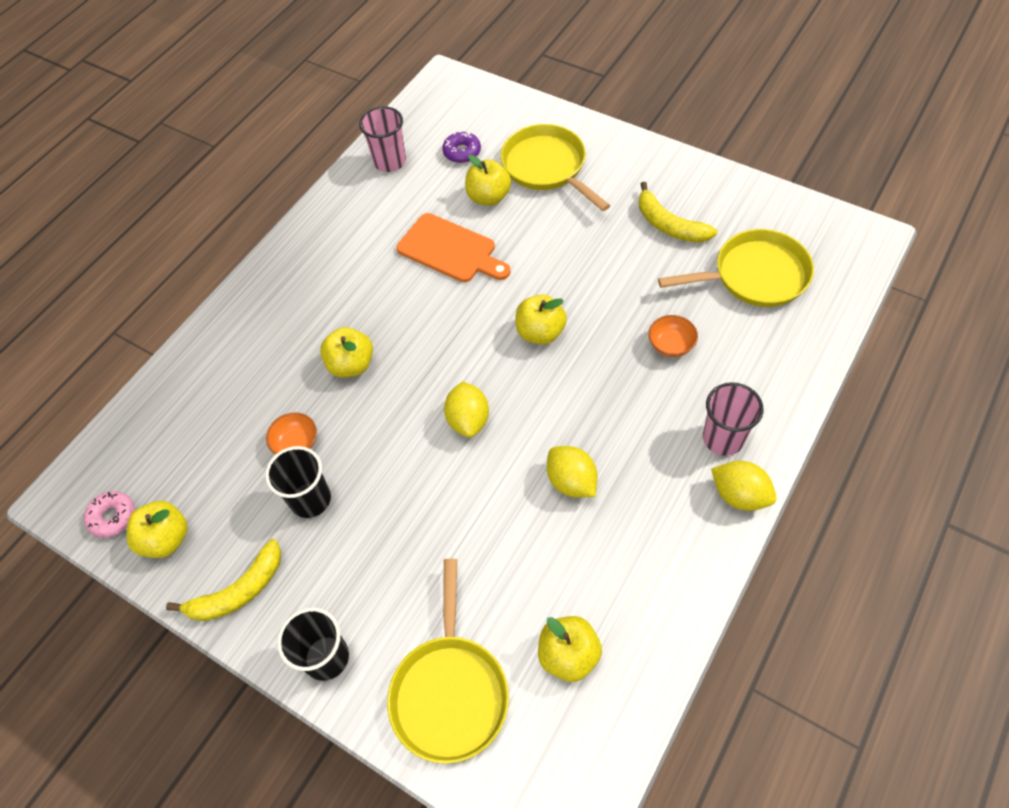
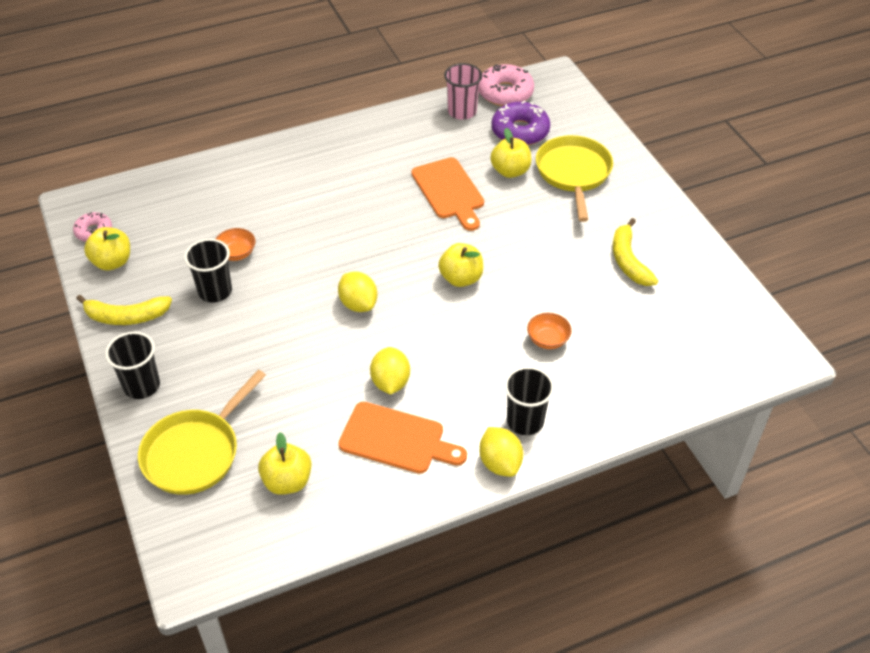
camera: 30 degrees right, 10 degrees down
yellow apple [320,327,373,377] -> none
purple donut [442,131,481,163] -> purple donut [492,101,550,145], size x1.70
yellow lemon [444,381,489,438] -> yellow lemon turned 60 degrees counterclockwise [338,271,378,312]
yellow pan [658,229,814,307] -> none
pink cup [703,382,764,456] -> black cup [504,366,554,435]
none -> orange cutting board [338,402,467,474]
none -> pink donut [479,64,534,106]

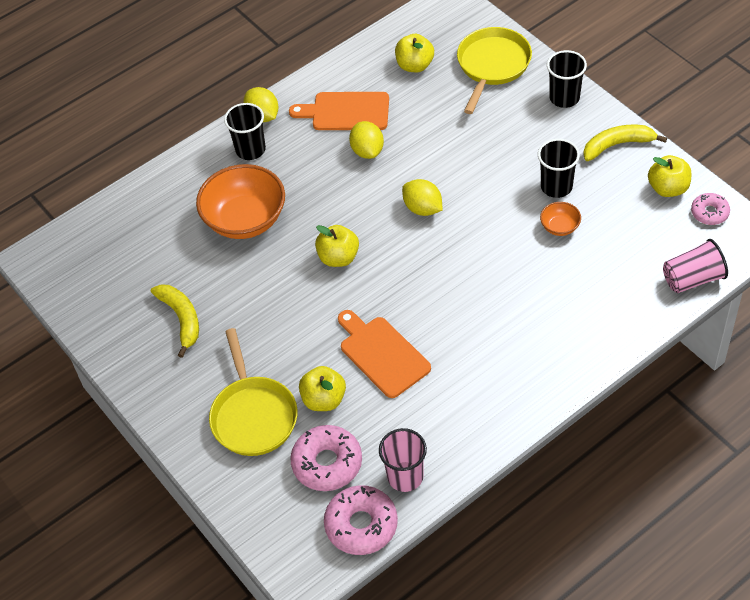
camera: 170 degrees right, 5 degrees up
purple donut [492,101,550,145] -> pink donut [290,425,362,491]
orange bowl [527,312,572,349] -> orange bowl [196,164,285,239], size x2.23
none -> pink cup [663,239,728,293]

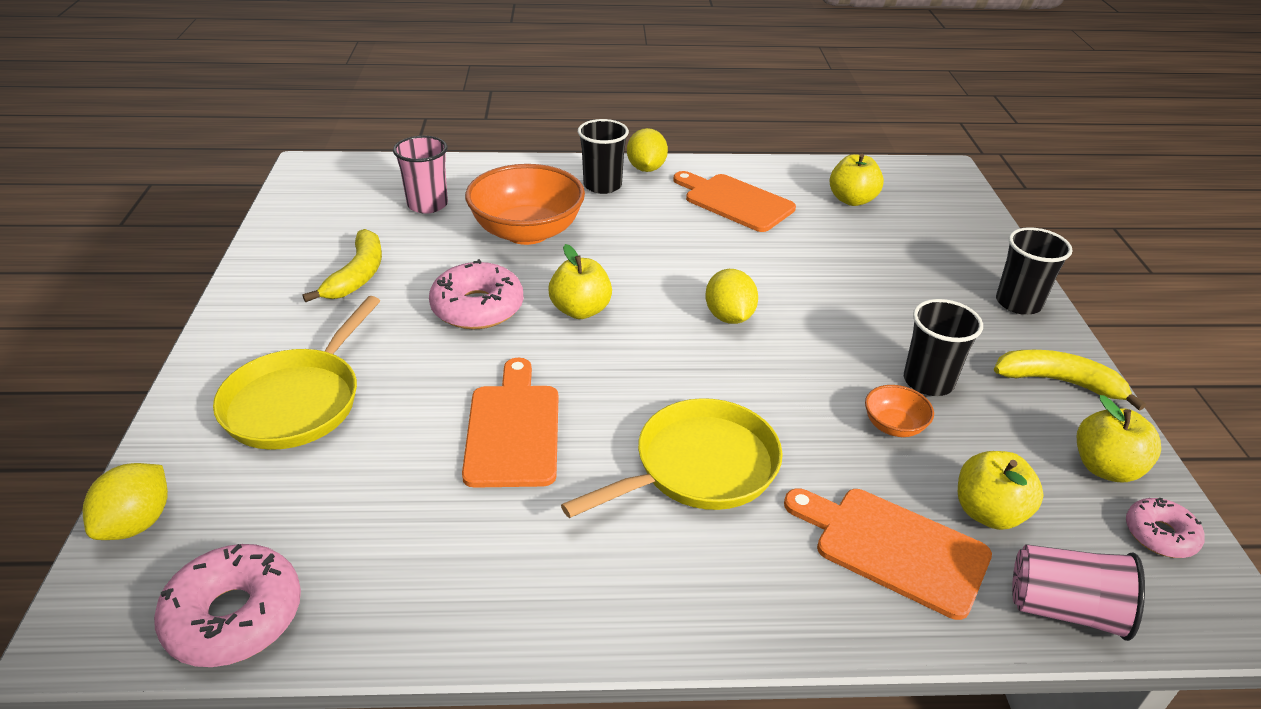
camera: 30 degrees right, 15 degrees down
pink donut [290,425,362,491] -> pink donut moved to [429,259,524,329]
yellow apple [299,366,346,411] -> yellow apple moved to [958,451,1044,530]
yellow lemon [349,121,384,159] -> yellow lemon moved to [82,463,168,540]
pink cup [379,428,427,492] -> pink cup moved to [393,136,448,214]
yellow pan [457,27,532,114] -> yellow pan moved to [561,398,783,518]
none -> orange cutting board [784,489,992,620]

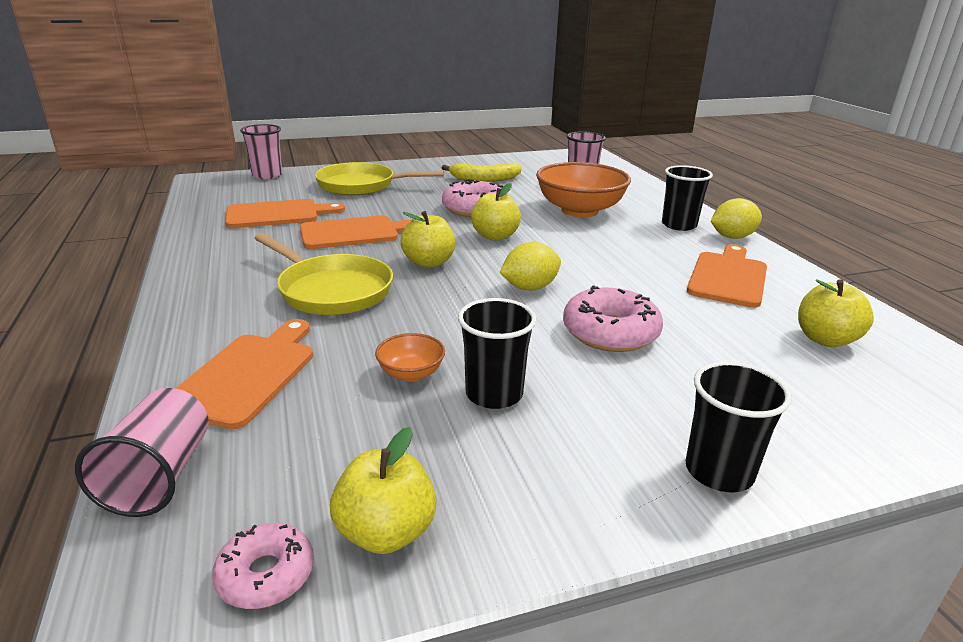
camera: 75 degrees right, 10 degrees down
yellow lemon [82,463,168,540] -> pink cup [240,124,282,179]
pink donut [154,544,301,667] -> pink donut moved to [563,285,663,352]
yellow apple [958,451,1044,530] -> yellow apple moved to [400,211,456,268]
yellow banana [994,350,1146,411] -> none
none -> orange cutting board [225,199,345,228]

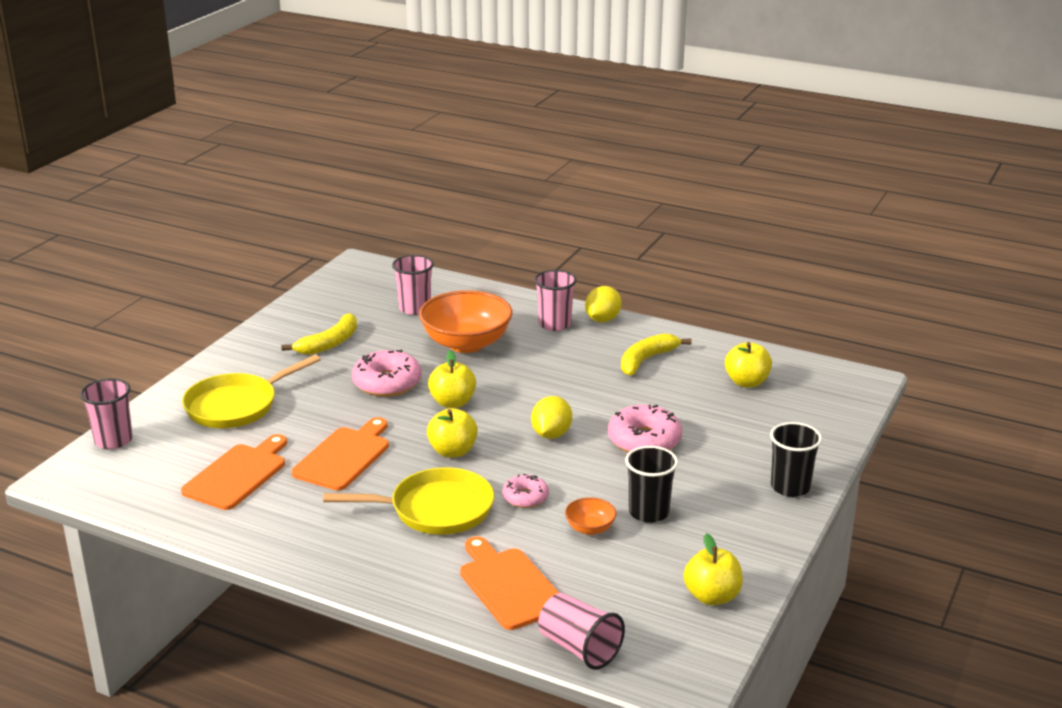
camera: 45 degrees left, 0 degrees up
pink donut [212,523,314,609] -> pink donut moved to [502,474,549,508]
black cup [662,165,713,231] -> pink cup [534,270,577,331]
orange cutting board [687,244,767,308] -> yellow banana [621,333,692,376]

